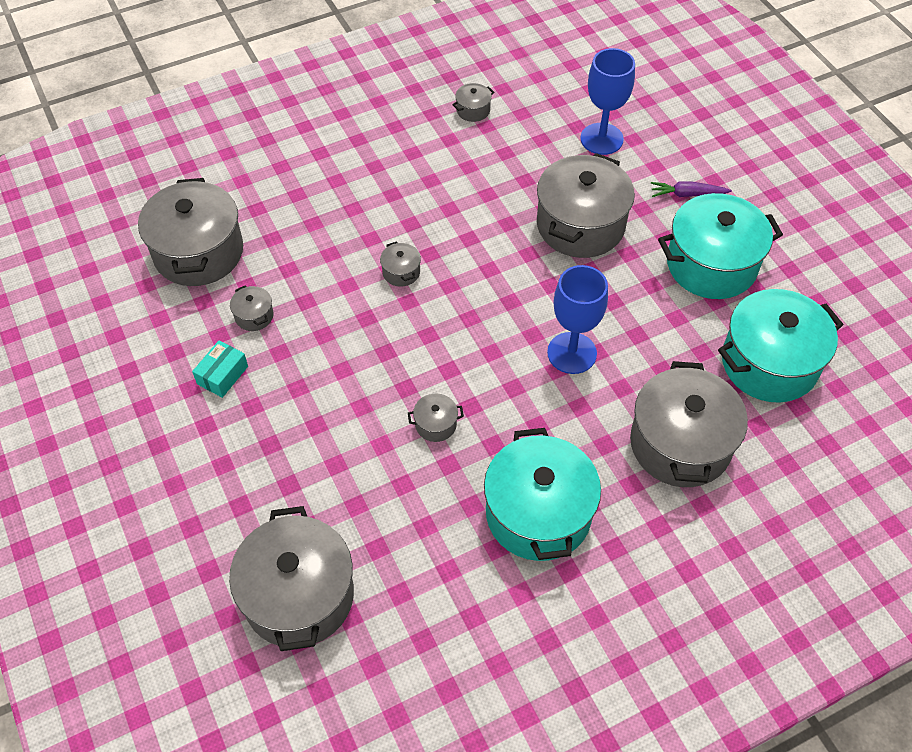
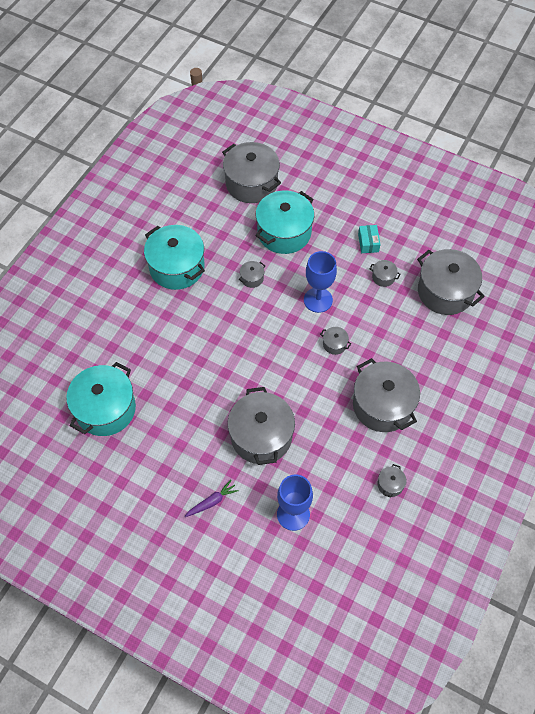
camera: 145 degrees right, 5 degrees up
blue goblet [547,265,608,374] -> blue goblet moved to [304,251,337,313]
grey pot [630,361,748,487] -> grey pot moved to [353,358,420,432]
turquoise pot [658,193,783,299] -> turquoise pot moved to [255,191,314,254]

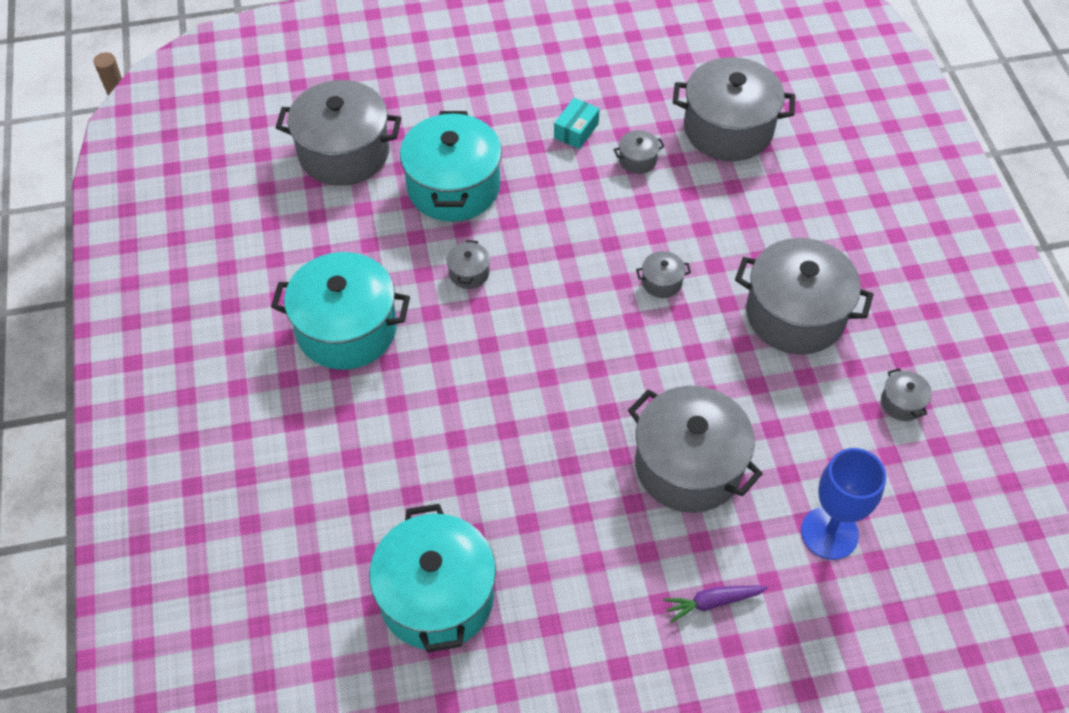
camera: 40 degrees left, 5 degrees down
purple carrot [185,480,239,517] -> purple carrot turned 120 degrees counterclockwise [663,586,768,623]
blue goblet [304,251,337,313] -> none
turquoise box [358,225,381,253] -> turquoise box turned 75 degrees clockwise [554,98,600,149]

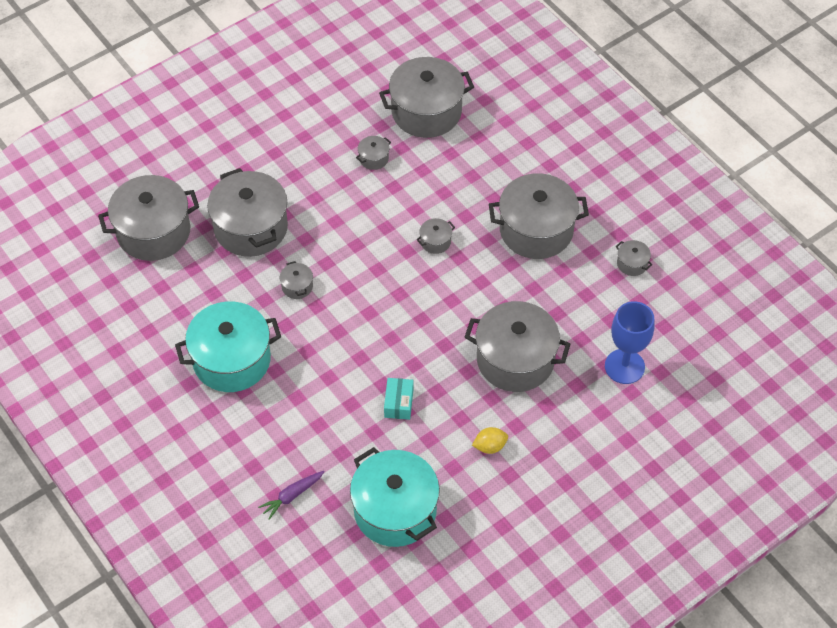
camera: 25 degrees left, 0 degrees up
turquoise pot [400,111,502,222] -> grey pot [207,168,288,257]
turquoise box [554,98,600,149] -> turquoise box moved to [384,378,414,420]
purple carrot [663,586,768,623] -> purple carrot moved to [258,471,325,520]
none -> yellow lemon [472,427,508,454]

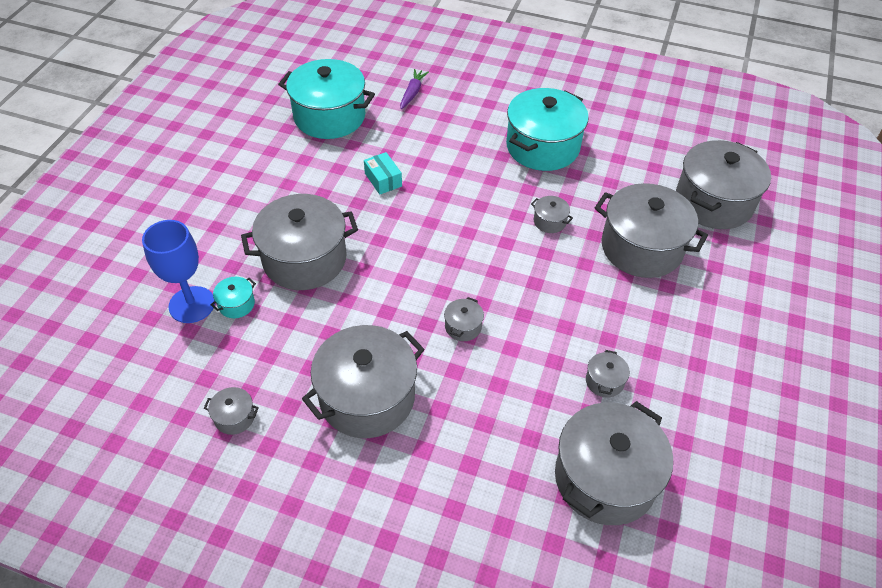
camera: 145 degrees right, 5 degrees down
yellow lemon [472,427,508,454] -> none
none -> turquoise pot [211,277,256,318]

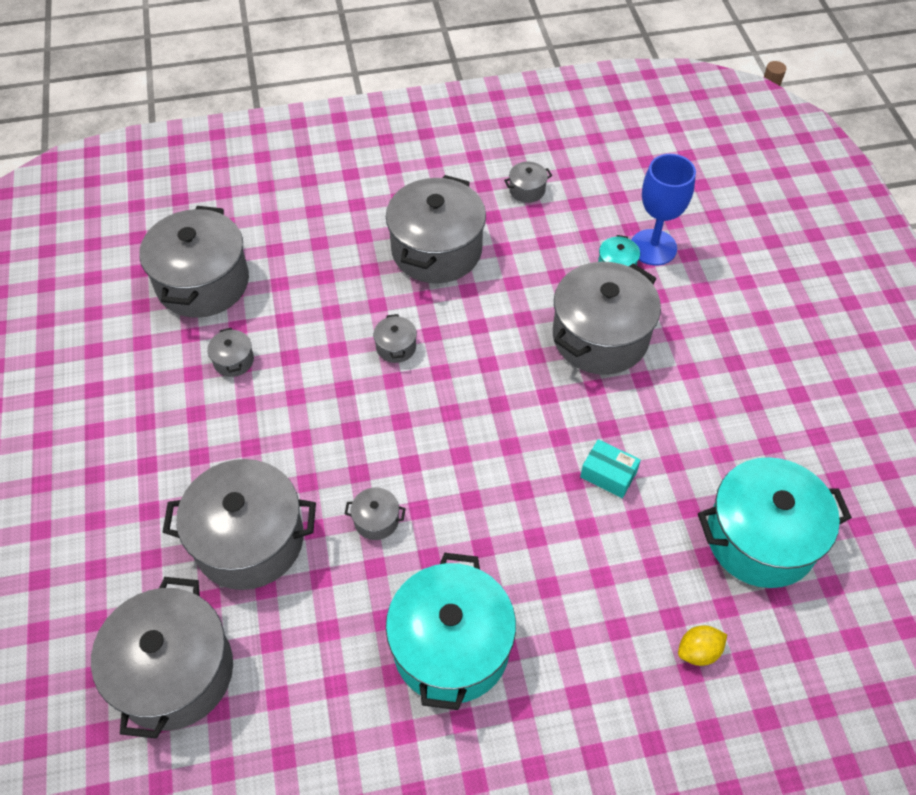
camera: 150 degrees right, 5 degrees up
purple carrot [400,69,429,109] -> yellow lemon [678,625,727,666]

